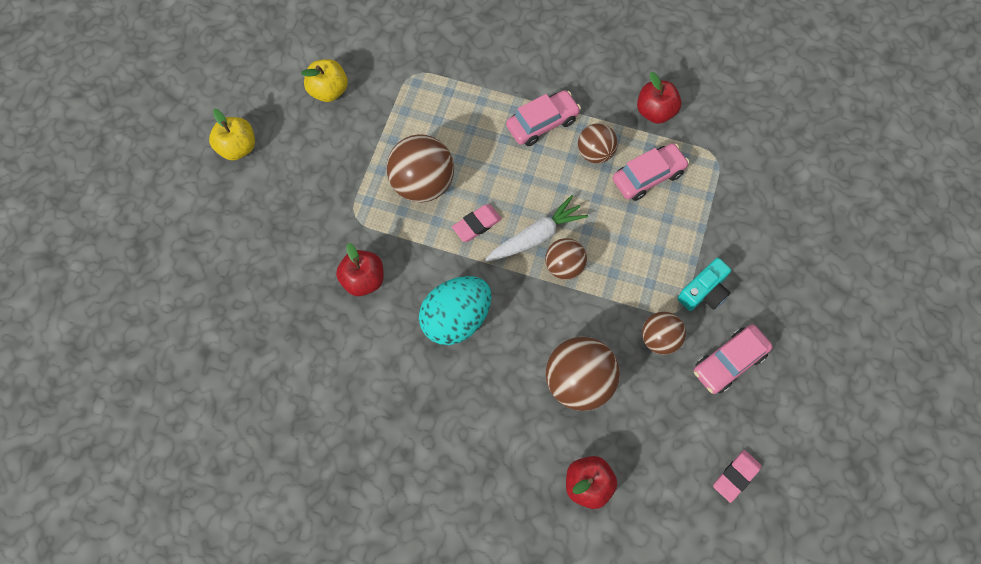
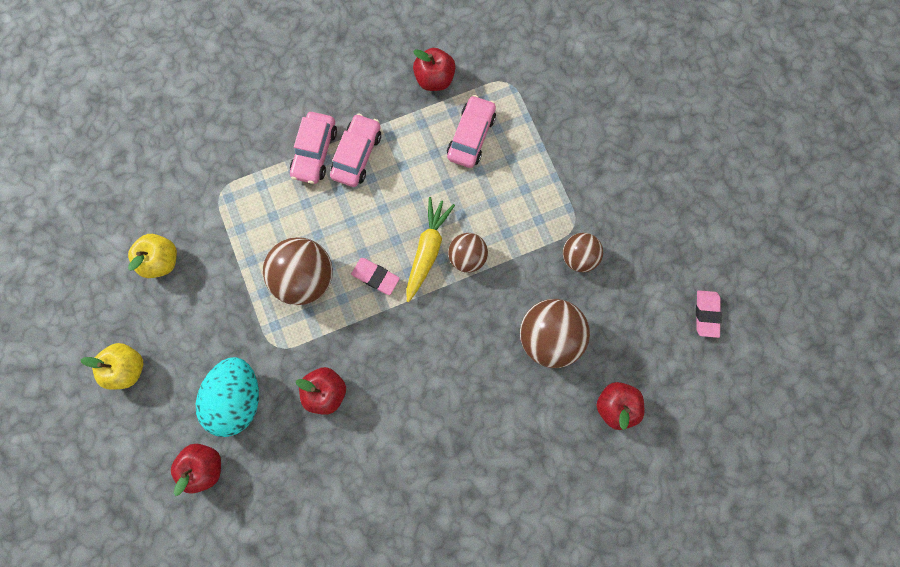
camera: 40 degrees left, 10 degrees up
turquoise egg [419,276,492,345] -> turquoise egg moved to [196,357,259,437]
pink eraser [452,204,502,242] -> pink eraser turned 75 degrees counterclockwise [351,258,400,295]
white carrot [485,195,588,262] -> yellow carrot [406,197,455,302]
brown ball [578,123,618,163] -> none
turquoise camera [677,258,731,311] -> none
pink car [694,325,773,394] -> pink car moved to [290,112,337,184]
none -> red apple [171,444,221,496]

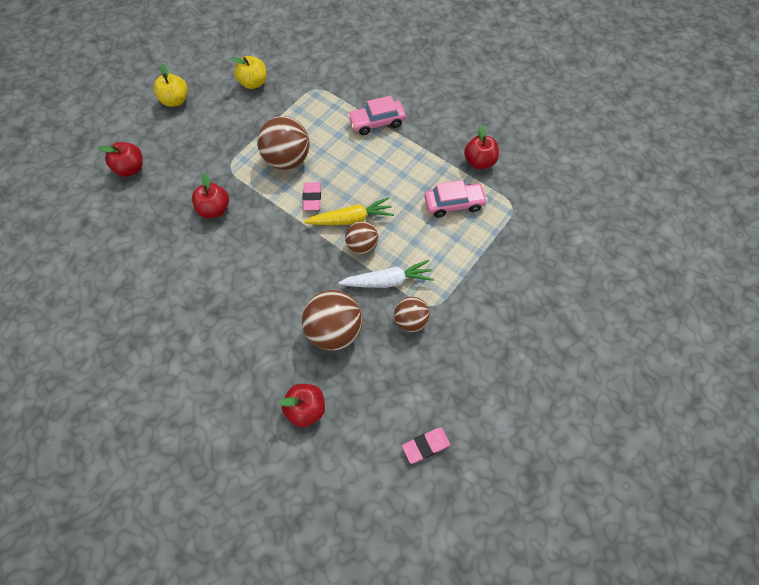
camera: 60 degrees right, 15 degrees down
turquoise egg [196,357,259,437] -> none
pink car [330,113,381,187] -> none
none -> white carrot [338,260,434,288]

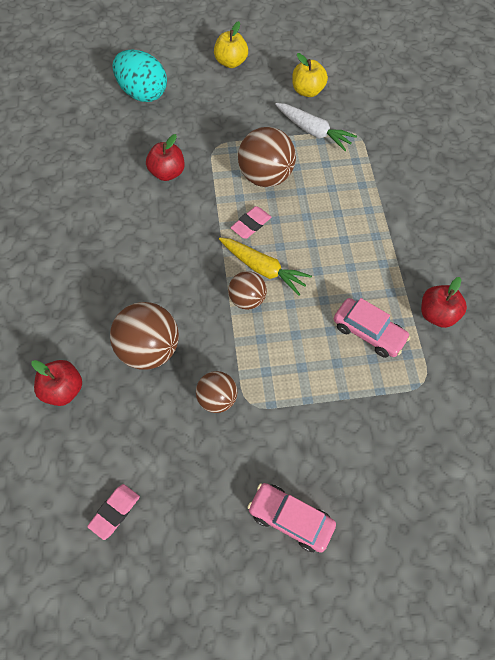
camera: 45 degrees right, 0 degrees up
red apple [98,142,143,177] -> turquoise egg [113,49,167,102]
white carrot [338,260,434,288] -> white carrot moved to [275,103,357,151]
pink car [348,96,406,135] -> pink car moved to [247,483,336,553]
pink eraser [402,427,450,464] -> pink eraser turned 75 degrees counterclockwise [87,484,140,540]

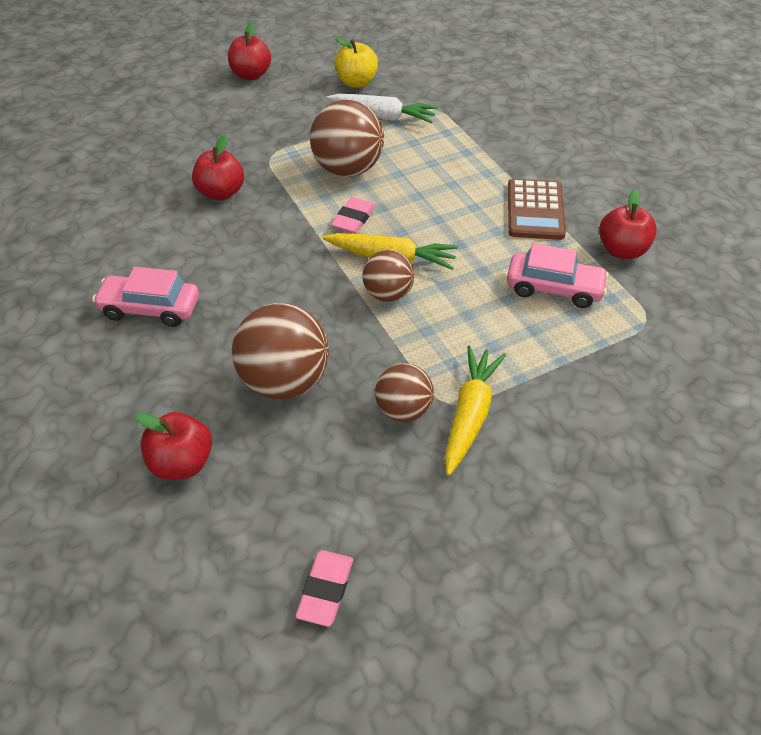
camera: 20 degrees left, 15 degrees down
turquoise egg [113,49,167,102] -> none
yellow apple [214,21,248,68] -> red apple [228,22,271,80]
pink car [247,483,336,553] -> pink car moved to [92,267,199,327]
none -> yellow carrot [445,346,506,476]
none -> brown calculator [508,178,566,240]

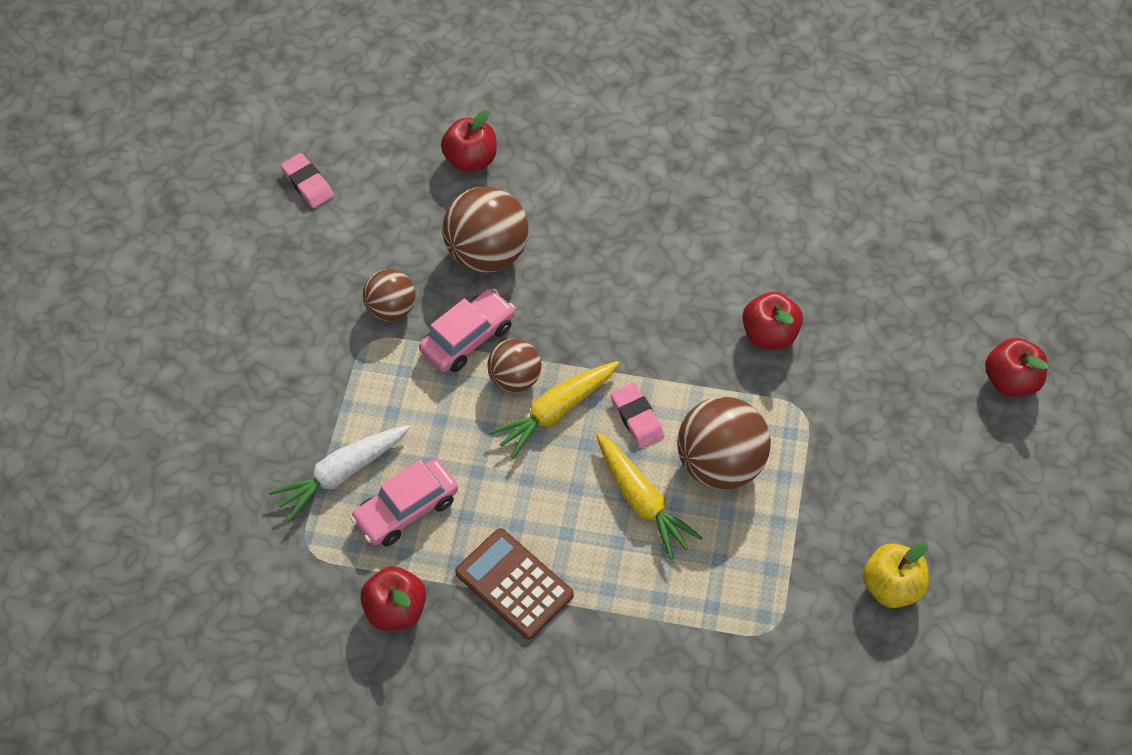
camera: 130 degrees right, 10 degrees up
pink car [92,267,199,327] -> pink car moved to [419,288,515,372]
red apple [228,22,271,80] -> red apple moved to [985,338,1048,397]
white carrot [326,94,438,123] -> white carrot moved to [269,425,410,521]
yellow carrot [445,346,506,476] -> yellow carrot moved to [596,433,703,560]

